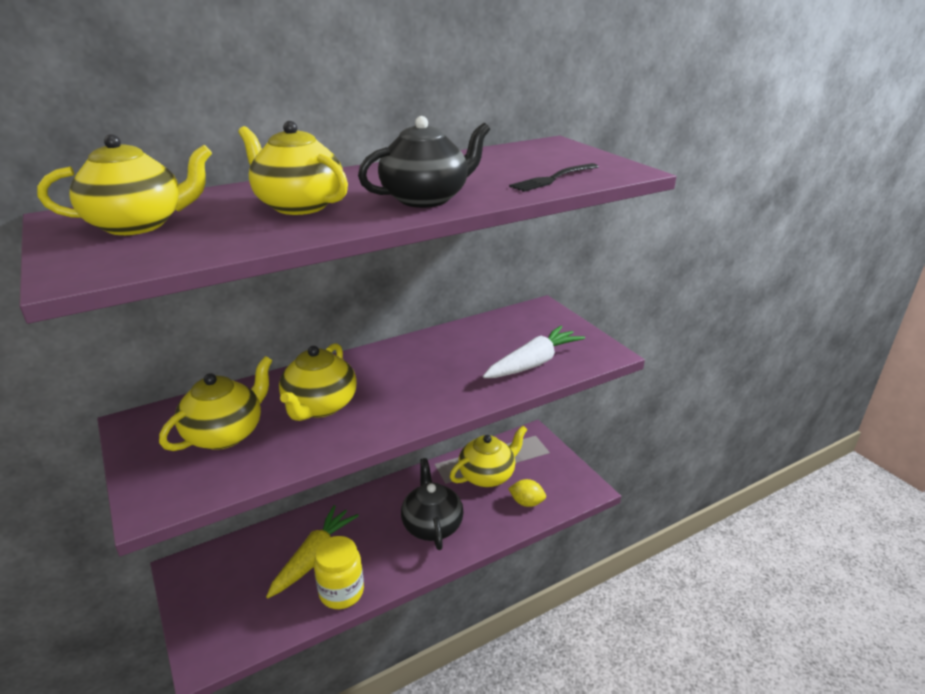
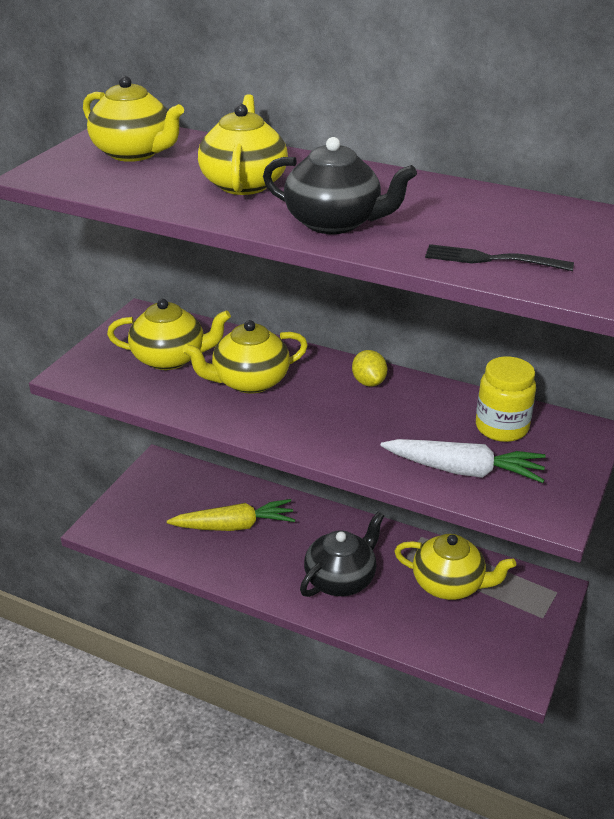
camera: 55 degrees right, 5 degrees up
yellow jar [314,536,364,609] -> yellow jar moved to [476,356,536,442]
yellow lemon [508,479,546,507] -> yellow lemon moved to [352,350,387,387]

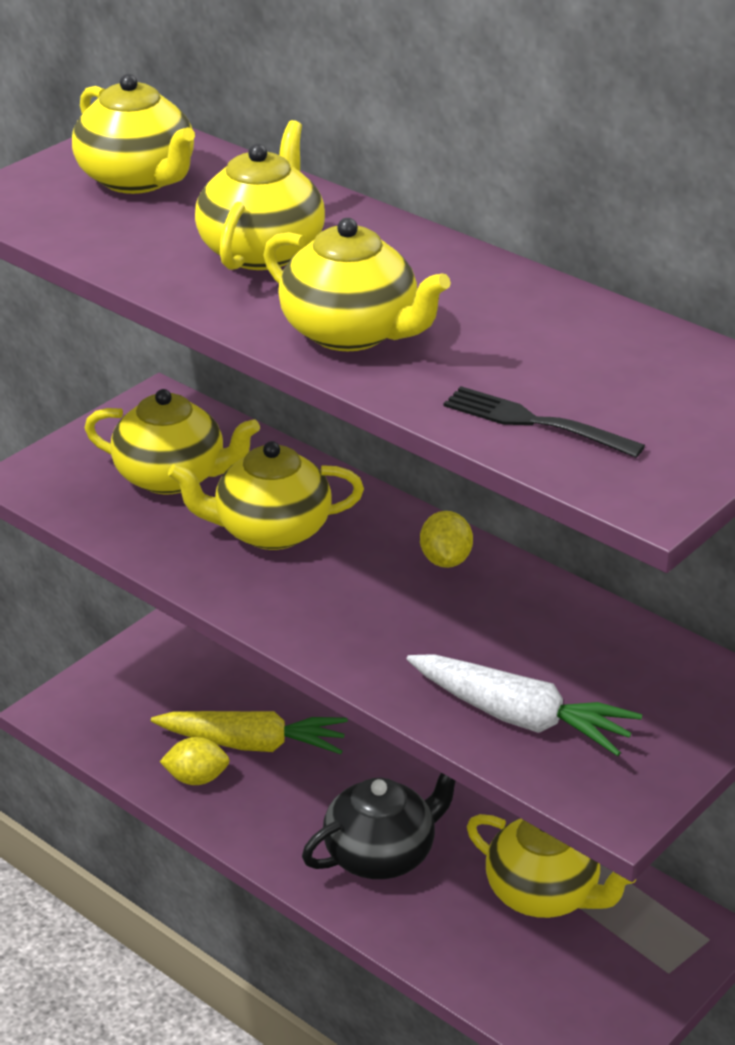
camera: 15 degrees right, 0 degrees up
black teapot [263,137,417,234] -> yellow teapot [263,218,451,351]
yellow jar [476,356,536,442] -> none
none -> yellow lemon [160,737,230,785]

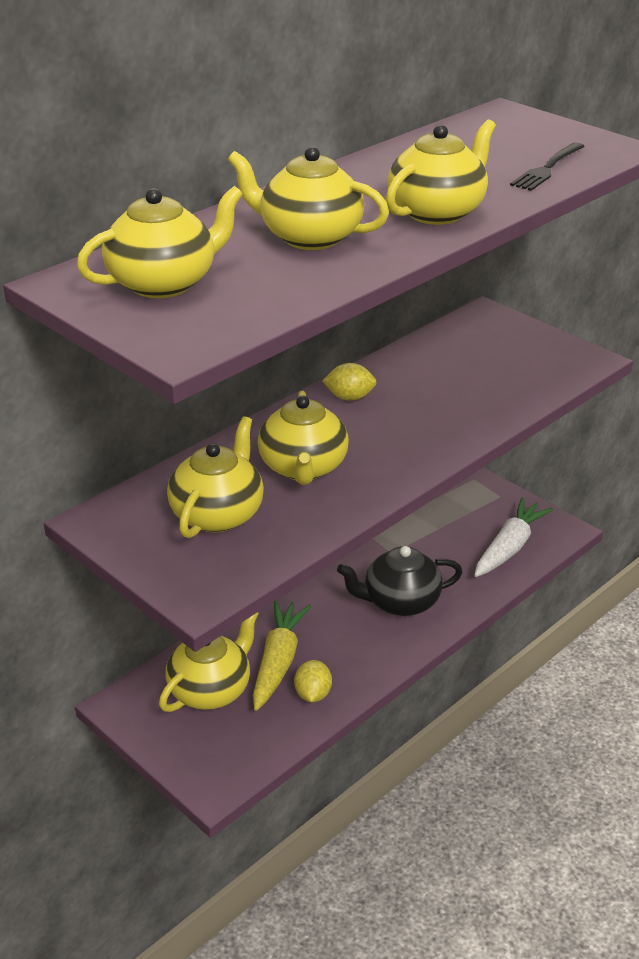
camera: 85 degrees left, 0 degrees up
black teapot [302,773,456,879] -> black teapot turned 75 degrees counterclockwise [337,546,462,616]
white carrot [407,654,642,756] -> white carrot moved to [474,497,553,577]
yellow teapot [467,814,636,918] -> yellow teapot moved to [159,612,259,712]

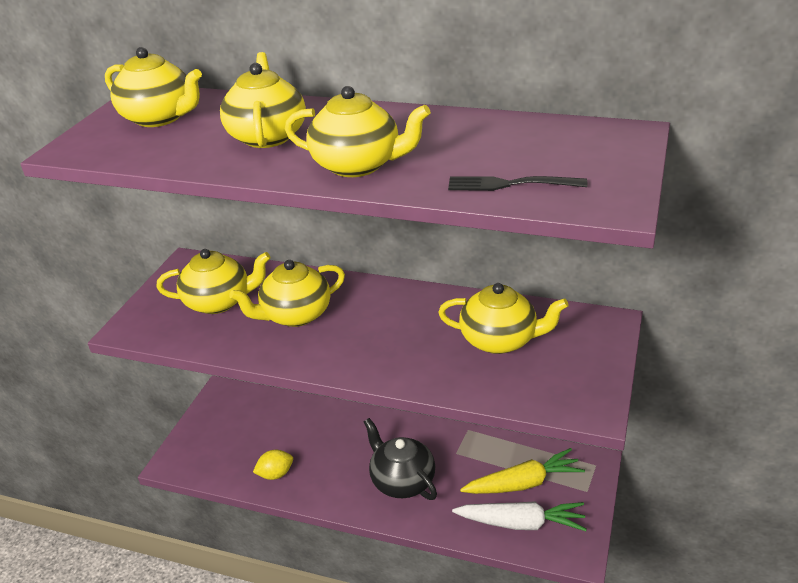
camera: 65 degrees right, 0 degrees up
yellow teapot [159,612,259,712] -> yellow teapot moved to [438,283,569,354]
yellow carrot [253,600,312,711] -> yellow carrot moved to [460,448,585,494]
yellow lemon [322,363,377,401] -> none

